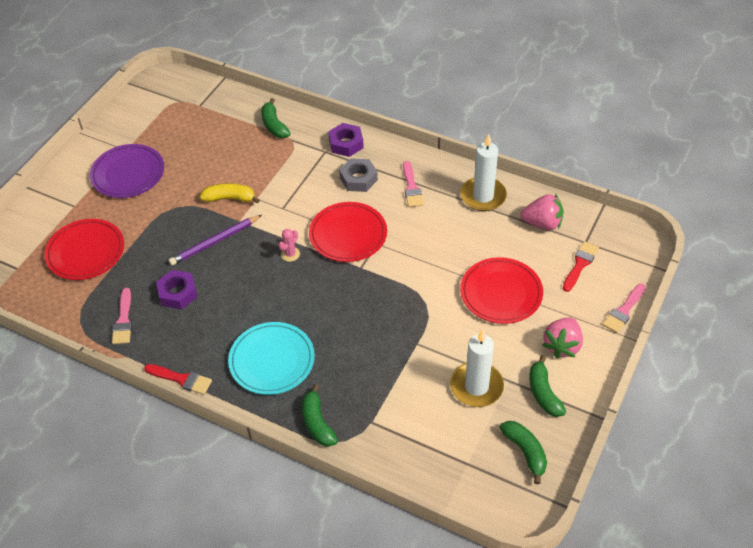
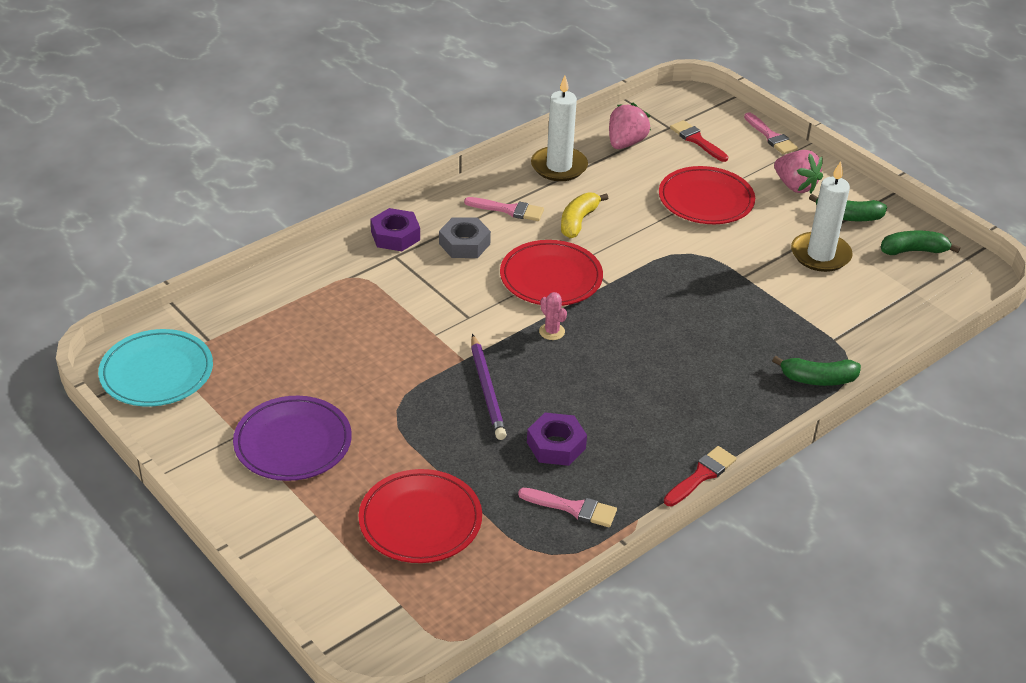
camera: 70 degrees left, 10 degrees down
yellow banana [200,183,260,204] -> yellow banana moved to [561,193,608,238]
turquoise plate [228,322,315,395] -> turquoise plate moved to [98,329,213,407]
green banana [261,98,291,138] -> none

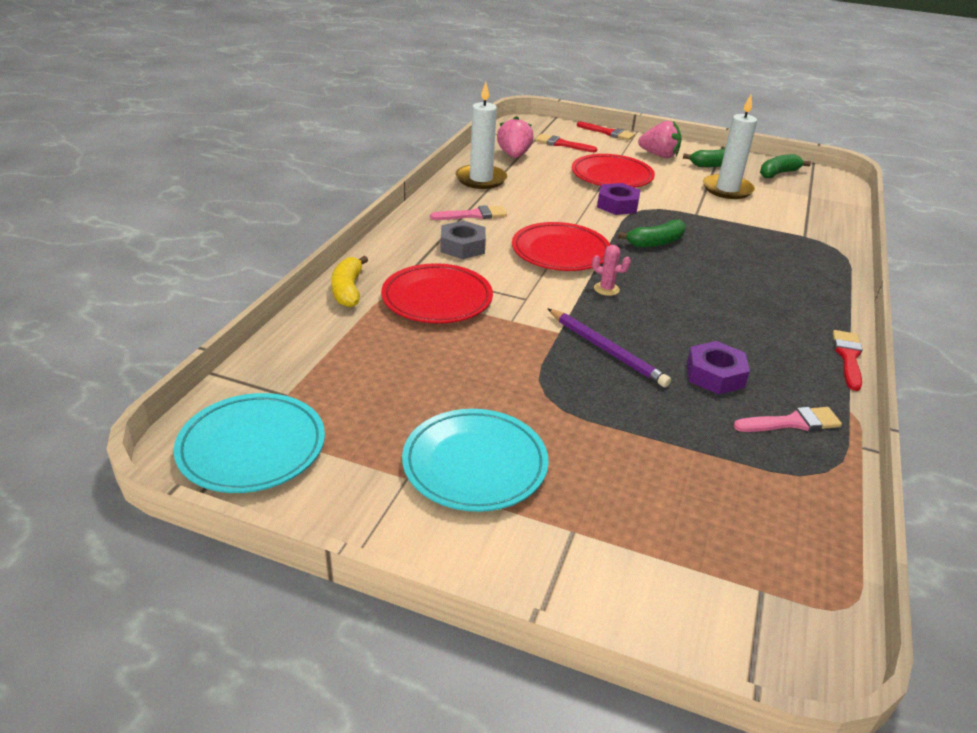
camera: 30 degrees left, 5 degrees down
purple plate [233,396,352,481] -> turquoise plate [402,409,548,512]
red plate [359,469,482,563] -> red plate moved to [381,263,493,324]
purple nut [371,208,420,251] -> purple nut moved to [597,183,641,215]
yellow banana [561,193,608,238] -> yellow banana moved to [331,256,368,308]
pink brush [744,112,798,154] -> red brush [577,122,635,140]
green banana [772,356,861,386] -> green banana moved to [618,220,686,248]

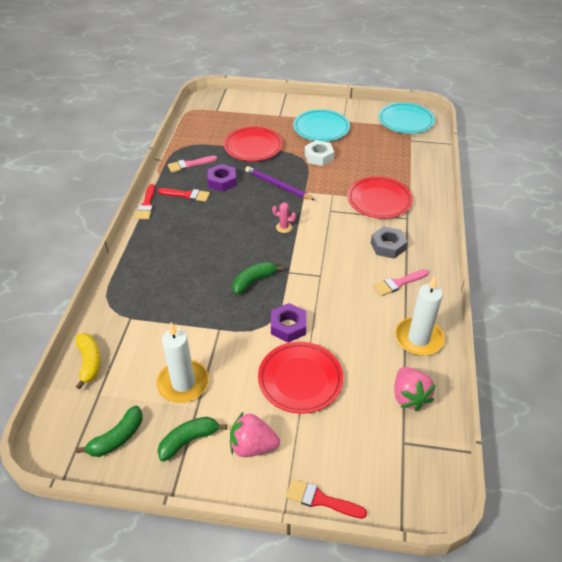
camera: 170 degrees right, 10 degrees up
yellow banana [331,256,368,308] -> yellow banana moved to [76,333,101,389]
red plate [512,222,610,271] -> red plate moved to [224,127,283,161]
red brush [535,134,597,152] -> red brush moved to [158,188,210,202]
none -> white nut [305,140,334,166]

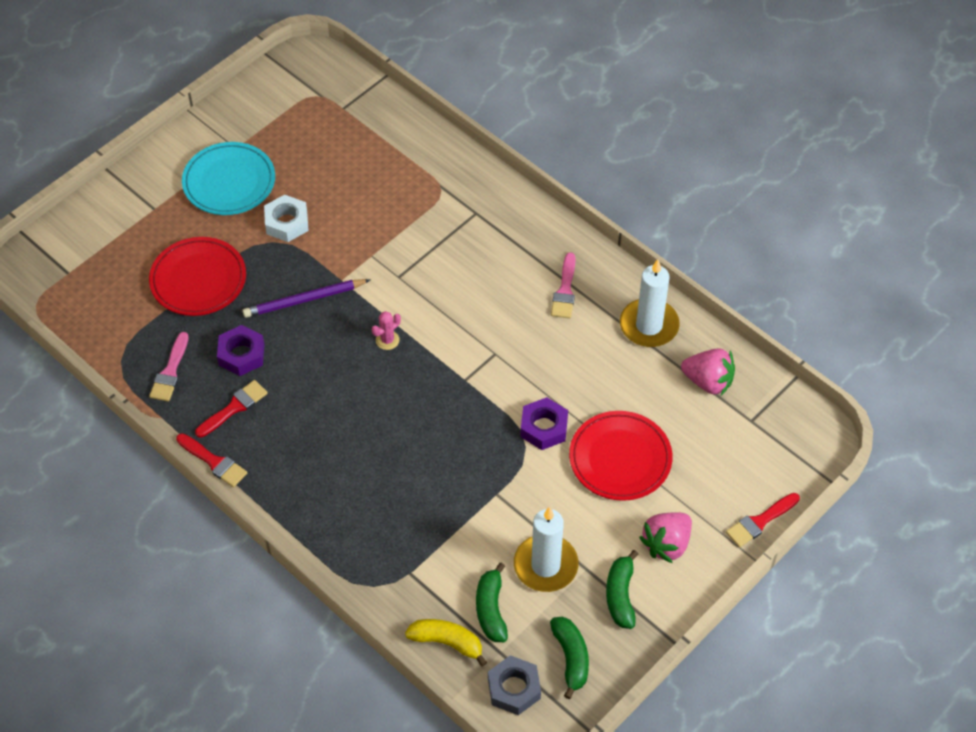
camera: 55 degrees left, 10 degrees up
green banana [232,262,283,294] -> green banana moved to [476,563,508,642]
red plate [348,177,413,219] -> none
grey nut [371,226,407,259] -> grey nut moved to [488,655,541,715]
turquoise plate [378,102,435,134] -> none

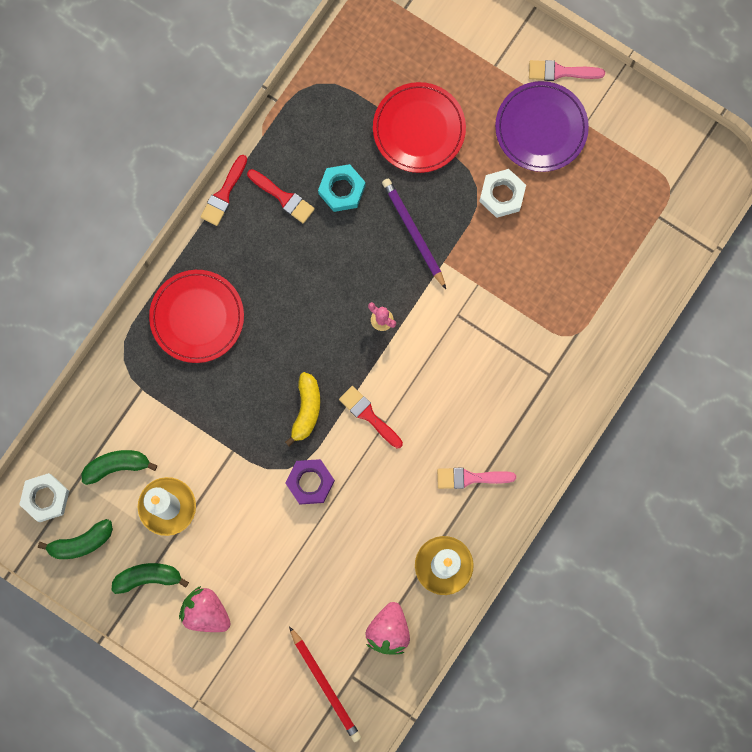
camera: 80 degrees right, 25 degrees up
pink brush [149,332,189,401] -> pink brush moved to [529,60,605,81]
turquoise plate [182,142,275,215] -> purple plate [495,81,589,172]
purple nut [217,325,265,376] -> turquoise nut [318,164,365,212]
yellow banana [405,619,487,667] -> yellow banana moved to [285,372,320,446]
grey nut [488,655,541,715] -> white nut [19,473,69,522]
red plate [569,411,673,501] -> red plate moved to [149,270,244,363]
red brush [726,493,800,548] -> red brush moved to [339,386,403,448]
none -> red pencil [289,626,361,742]

